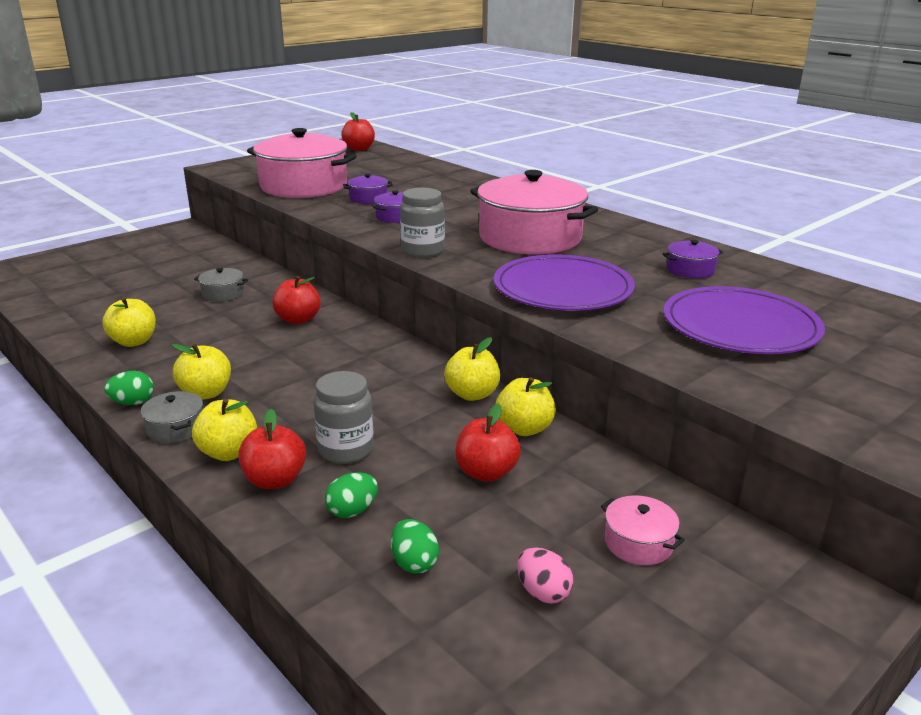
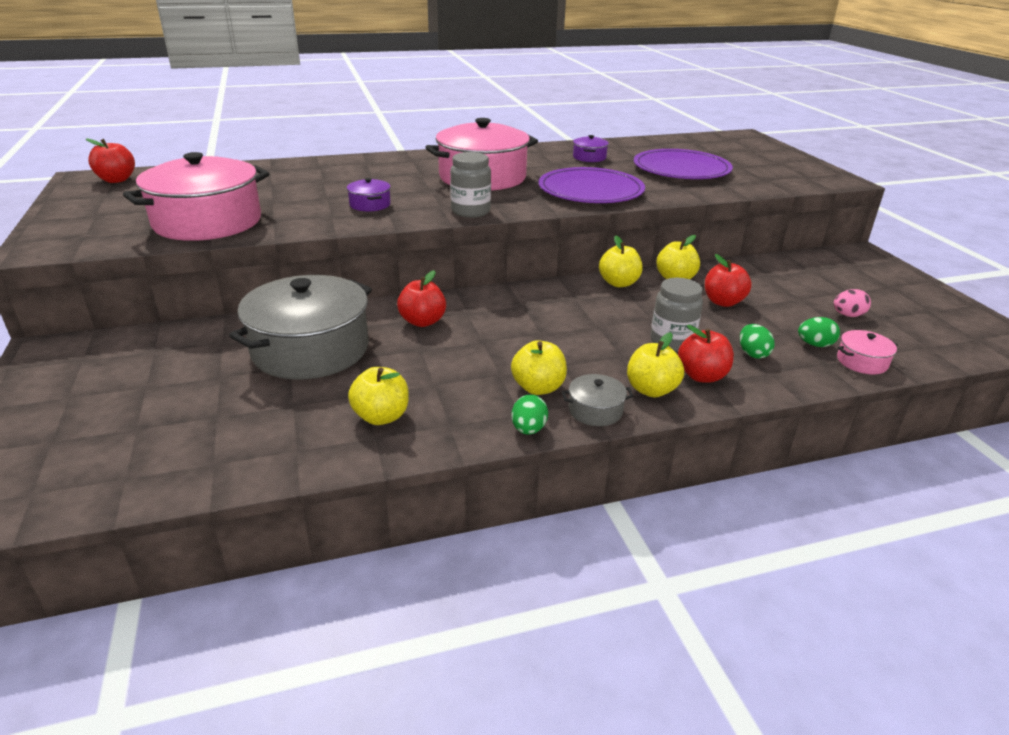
camera: 65 degrees left, 5 degrees up
grey pot [194,268,248,302] -> grey pot [229,275,372,379], size x2.38
purple pot [343,174,393,204] -> none
pink pot [601,495,685,565] -> pink pot moved to [837,330,898,374]

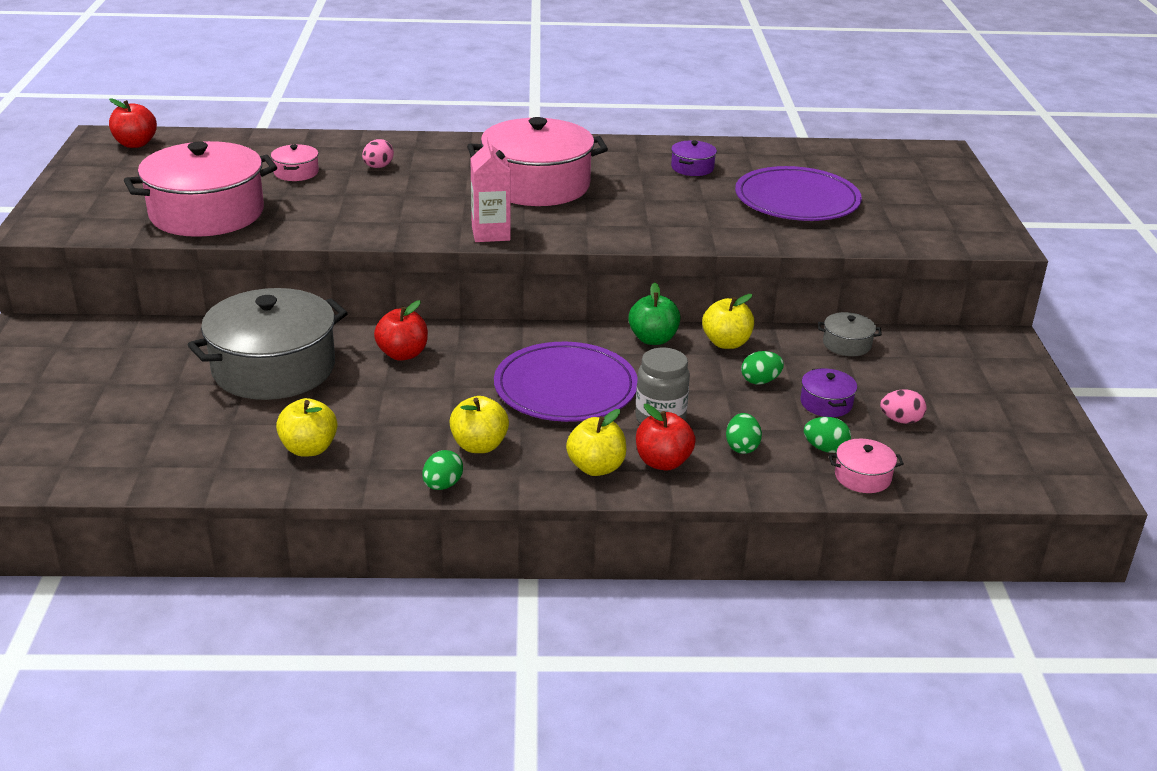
camera: 15 degrees right, 0 degrees up
purple pot [347,178,391,211] -> purple pot moved to [800,368,857,417]
grey jar [450,152,491,218] -> pink carton [470,137,511,242]
purple plate [538,167,645,203] -> purple plate moved to [494,342,638,422]
grey pot [562,374,633,426] -> grey pot moved to [818,312,882,356]
yellow apple [599,236,643,287] -> green apple [628,283,681,345]
red apple [705,254,752,307] -> green egg [741,351,784,384]
none -> pink pot [271,144,319,181]
none -> pink egg [362,139,394,168]

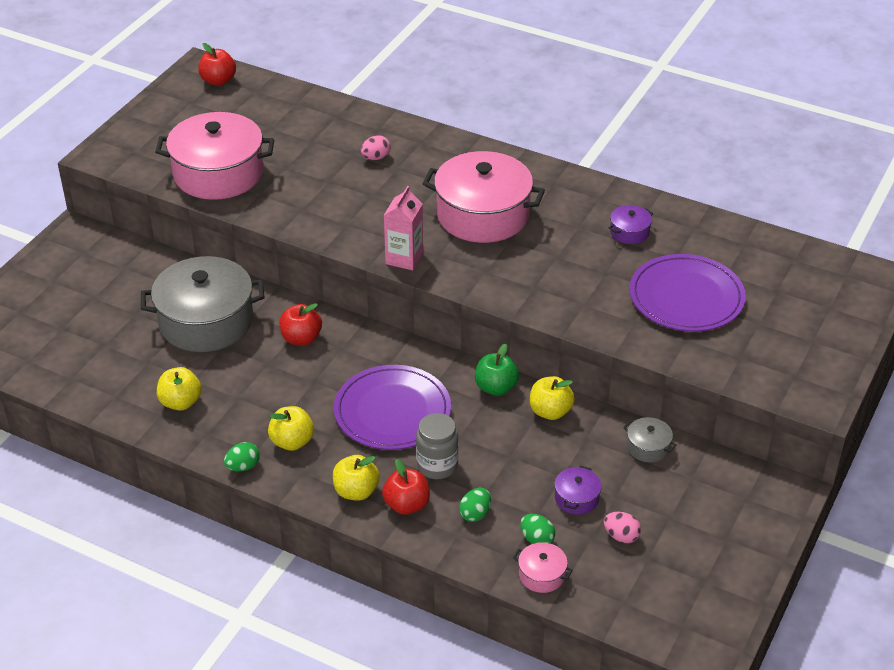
camera: 30 degrees right, 10 degrees up
pink pot [271,144,319,181] -> none
green egg [741,351,784,384] -> none

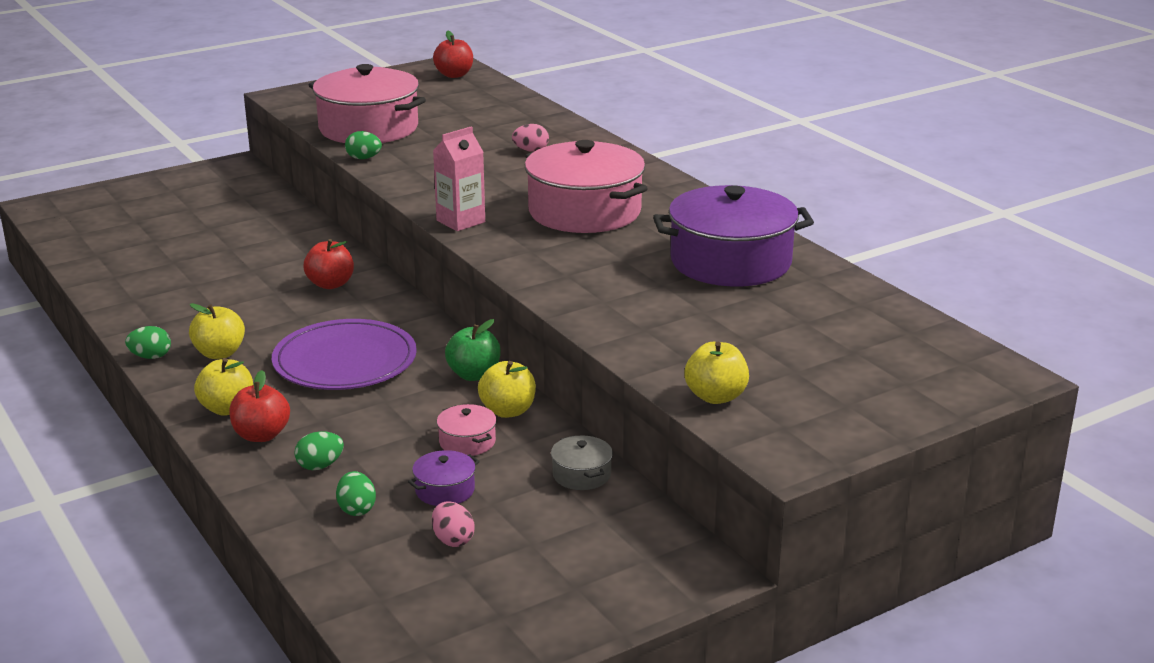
camera: 30 degrees right, 15 degrees down
grey pot [141,256,264,352] -> none
yellow apple [157,367,202,411] -> yellow apple moved to [684,341,749,404]
grey jar [416,413,459,479] -> none
pink pot [513,542,573,593] -> pink pot moved to [437,404,497,456]
purple pot [608,205,653,244] -> purple pot [653,185,814,286], size x2.38
purple plate [629,254,746,332] -> none
none -> green egg [345,131,382,159]

